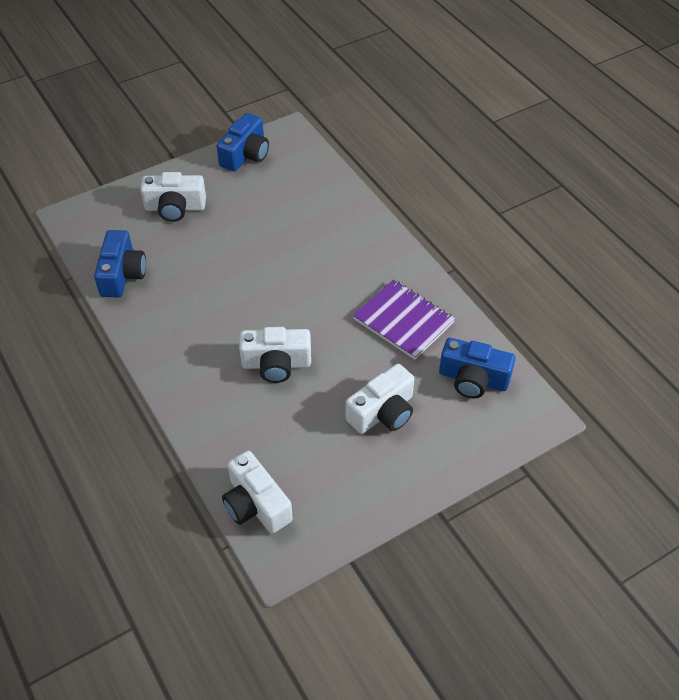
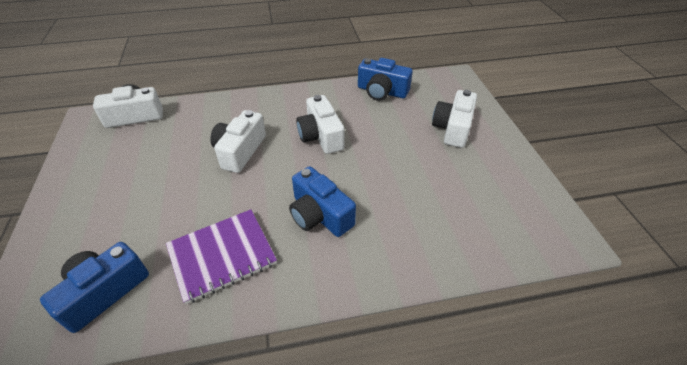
camera: 110 degrees right, 5 degrees down
blue camera [217,113,269,171] -> blue camera moved to [289,166,356,237]
white camera [346,364,414,434] -> white camera moved to [296,95,345,154]

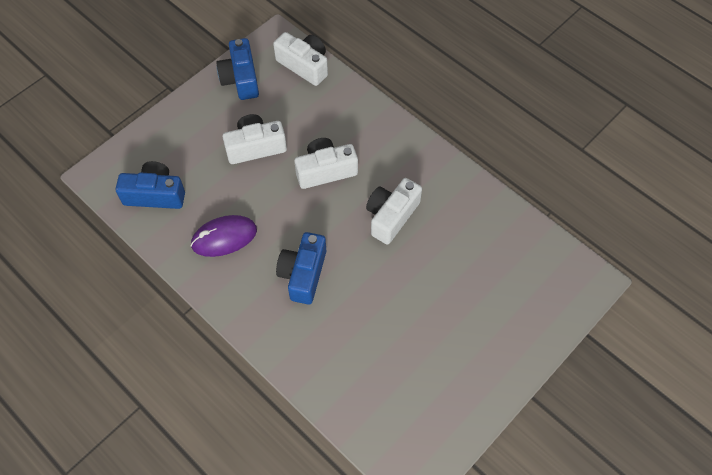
camera: 55 degrees right, 15 degrees up
purple notebook [166,210,277,304] -> purple mouse [191,215,257,257]
blue camera [358,58,413,101] -> blue camera moved to [216,38,259,100]
white camera [432,90,477,148] -> white camera moved to [223,114,287,164]

